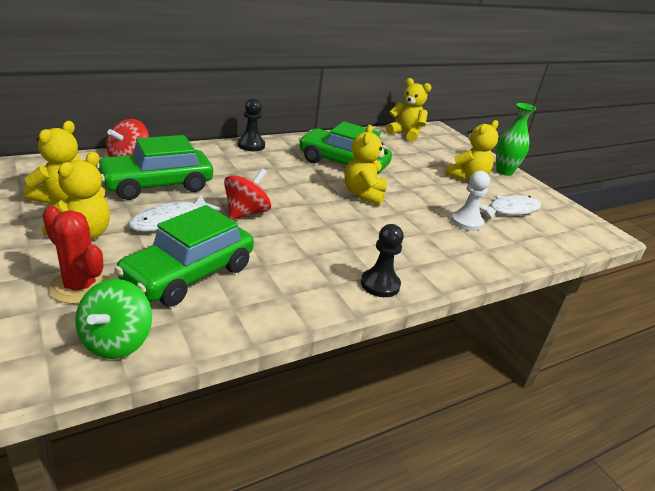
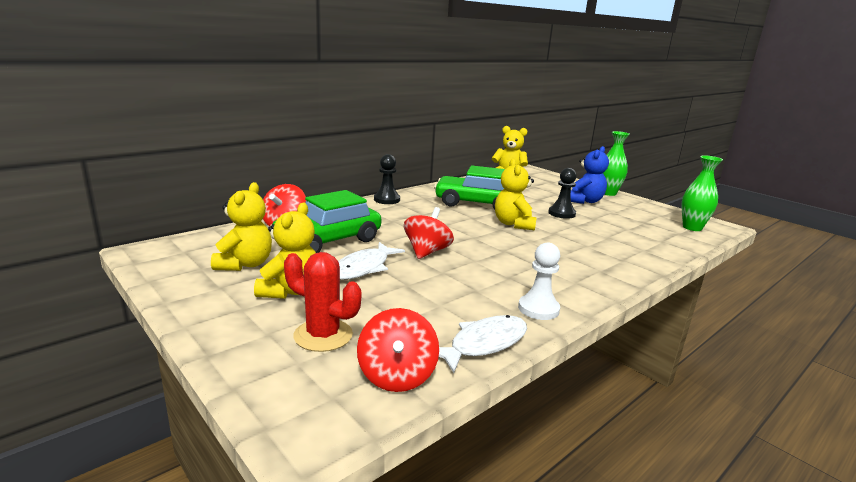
camera: 10 degrees left, 10 degrees down
green spinning top [75,279,152,359] -> red spinning top [357,308,439,392]
green car [114,205,254,307] -> none
black pawn [361,224,404,297] -> black pawn moved to [548,168,577,219]
yellow teddy bear [445,120,498,181] -> blue teddy bear [571,146,609,204]
white pawn [451,171,490,231] -> white pawn moved to [518,243,560,320]
white fish [479,195,541,220] -> white fish moved to [439,315,527,373]
none -> green vase [681,155,723,231]

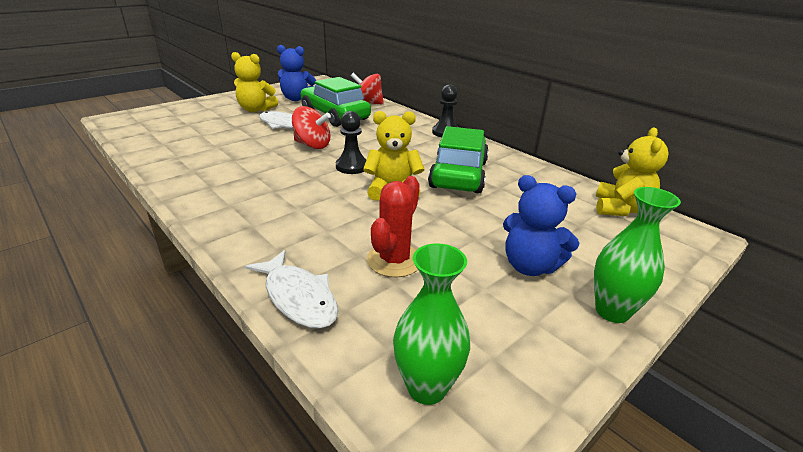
camera: 90 degrees right, 10 degrees up
yellow teddy bear [211,182,272,271] -> blue teddy bear [277,45,316,101]
red cactus [284,252,361,352] -> red cactus moved to [367,176,420,277]
red spinning top [357,308,439,392] -> none
white fish [439,315,527,373] -> white fish moved to [245,250,338,329]
white pawn [518,243,560,320] -> none
black pawn [548,168,577,219] -> black pawn moved to [336,111,367,174]

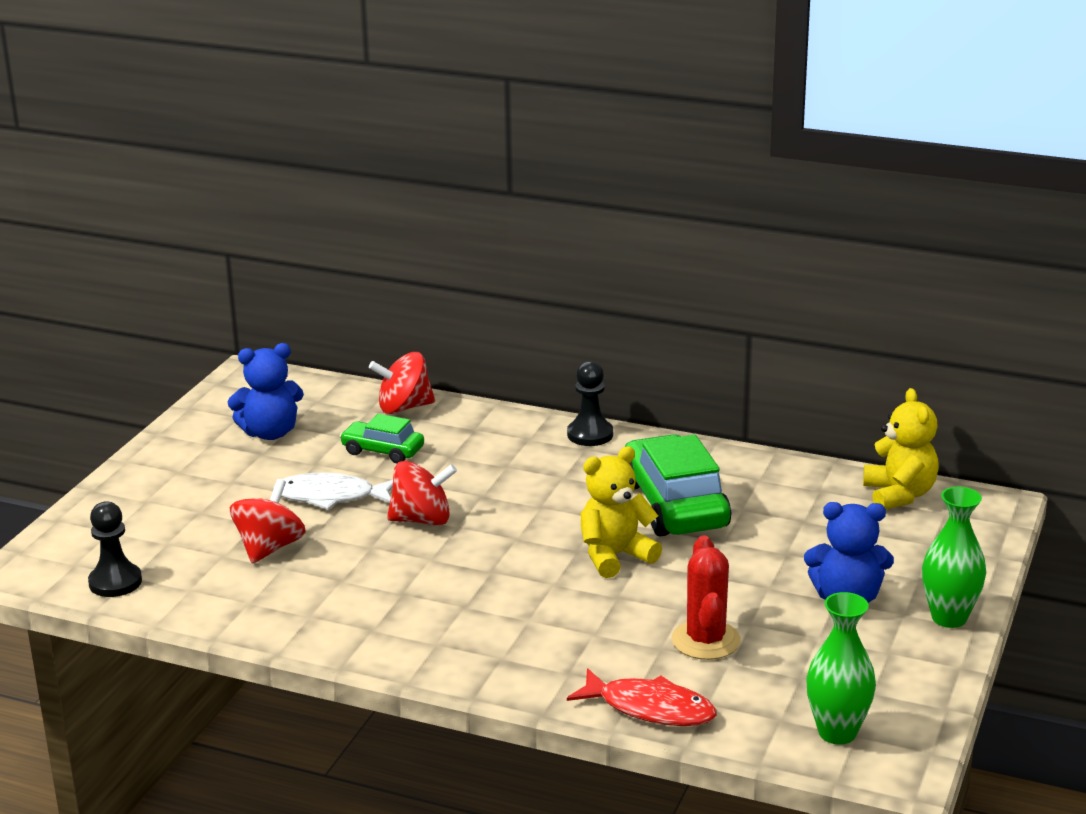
camera: 25 degrees left, 5 degrees down
yellow teddy bear [231,52,278,112] -> none
white fish [245,250,338,329] -> red fish [567,668,717,726]
green car [301,77,371,127] -> green car [340,414,424,464], size x0.54
black pawn [336,111,367,174] -> black pawn moved to [88,501,142,597]
none -> red spinning top [230,479,306,564]

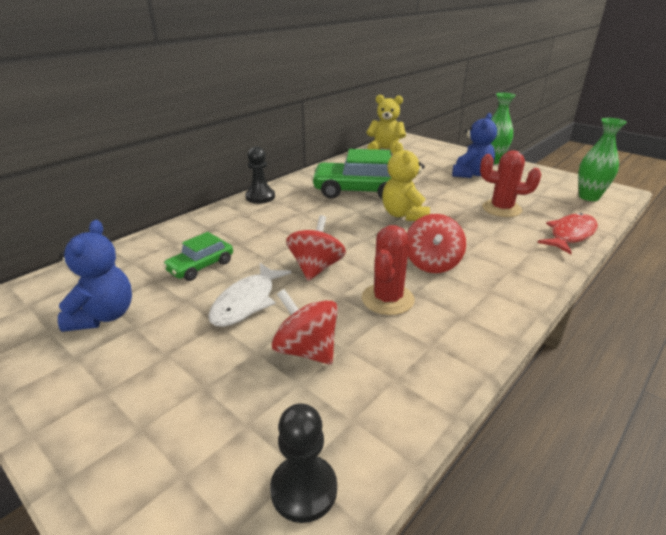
camera: 70 degrees left, 5 degrees up
red spinning top [369,352,435,414] -> red spinning top moved to [407,214,466,273]
none -> red cactus [362,225,415,315]

